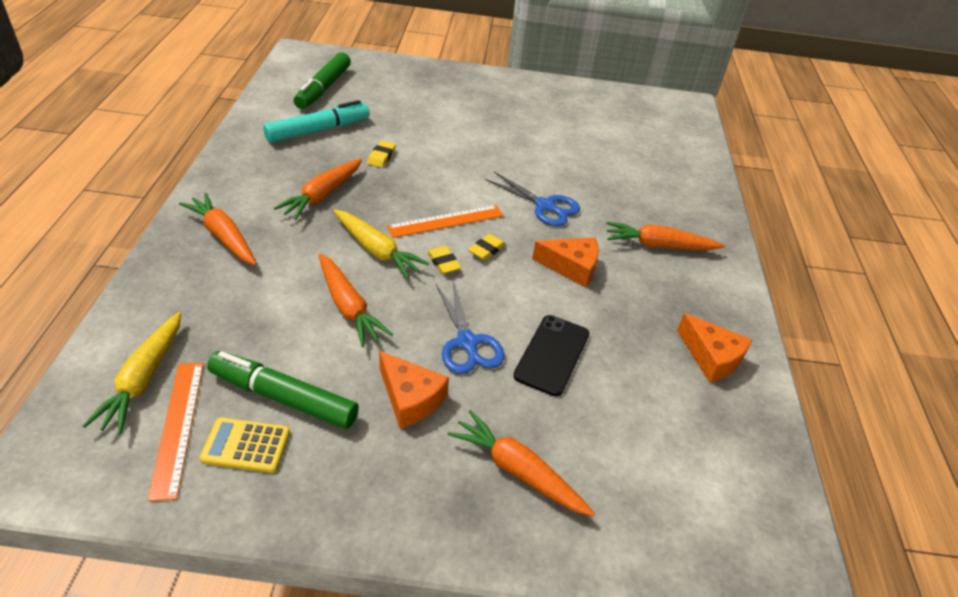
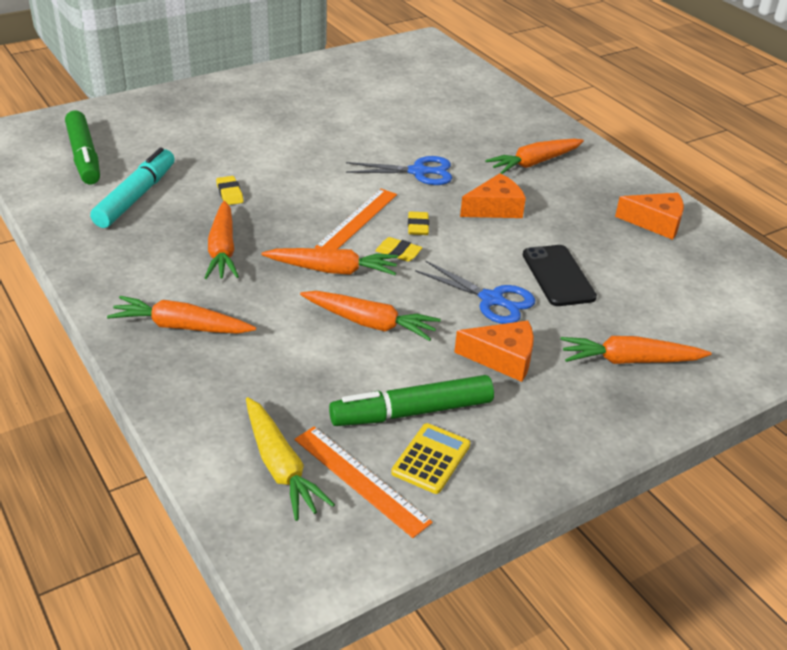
camera: 35 degrees left, 5 degrees down
yellow calculator [199,417,290,473] -> yellow calculator turned 150 degrees clockwise [391,423,470,494]
yellow carrot [333,209,429,279] -> orange carrot [261,248,398,275]

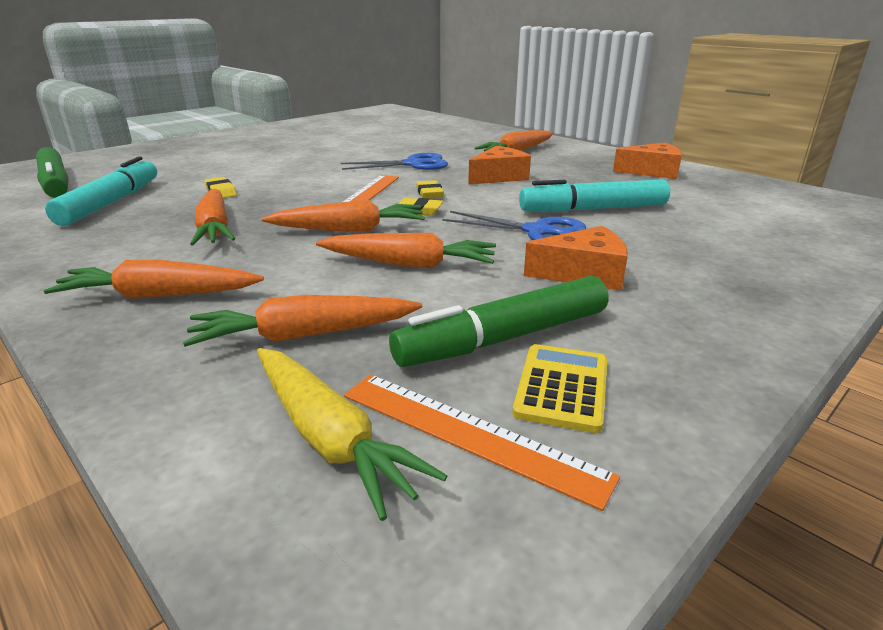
camera: 10 degrees left, 10 degrees down
black phone [523,245,597,306] -> turquoise marker [519,180,670,212]
orange carrot [560,336,712,364] -> orange carrot moved to [183,295,422,347]

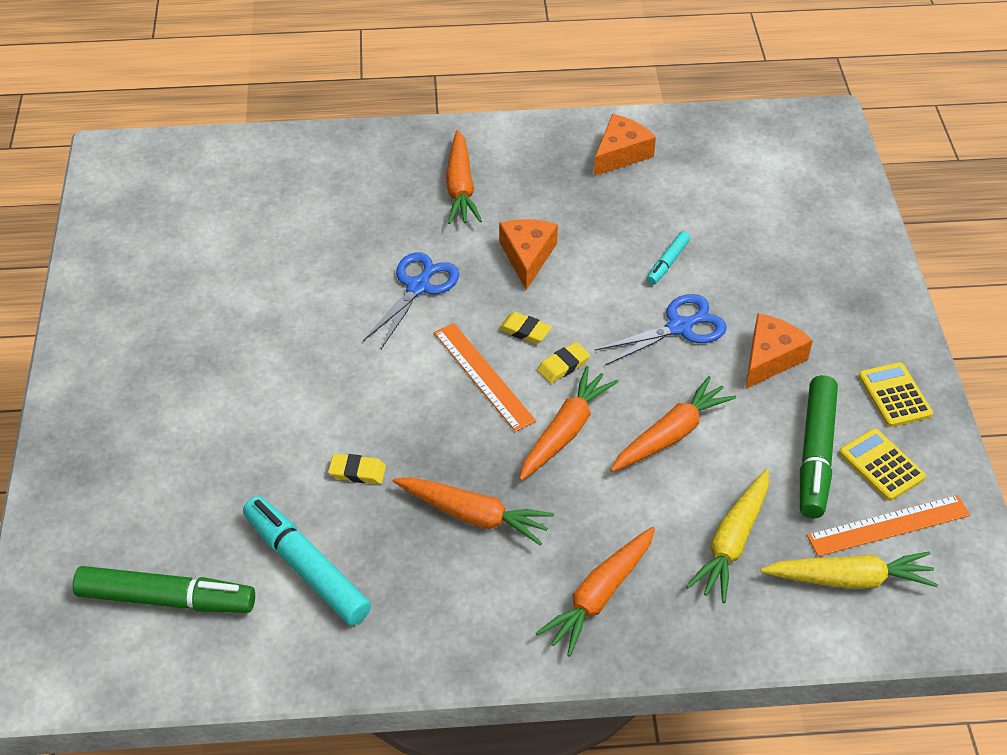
camera: 50 degrees left, 20 degrees up
orange carrot [183,295,422,347] -> yellow carrot [686,469,769,603]
turquoise marker [519,180,670,212] -> turquoise marker [647,231,690,285], size x0.51
none -> yellow calculator [858,362,933,427]

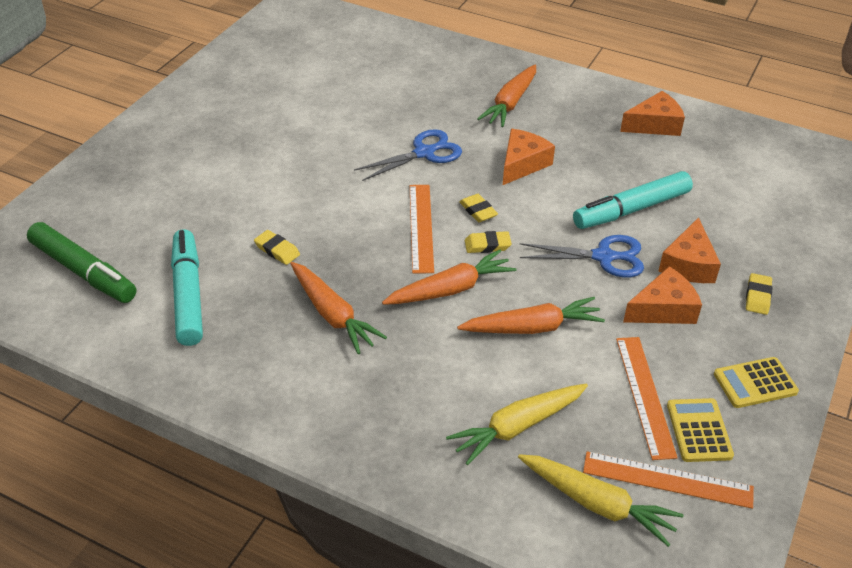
camera: 30 degrees right, 5 degrees down
orange carrot [536,527,655,657] -> none
turquoise marker [647,231,690,285] -> turquoise marker [573,171,693,229], size x1.98
green marker [800,375,838,518] -> orange ruler [616,337,678,460]
yellow calculator [858,362,933,427] -> yellow calculator turned 120 degrees counterclockwise [714,357,799,408]
none -> orange cheese [659,217,721,283]
none -> yellow eraser [746,273,773,315]

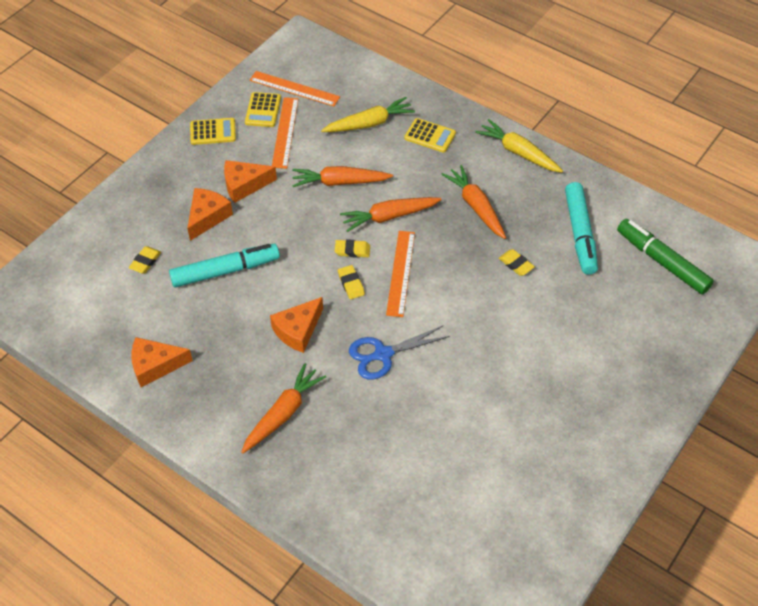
camera: 170 degrees left, 10 degrees up
yellow carrot [518,454,683,547] -> yellow carrot moved to [475,119,563,172]
blue scissors [520,235,644,278] -> none
yellow eraser [746,273,773,315] -> yellow eraser moved to [129,246,161,273]
none -> yellow calculator [404,118,456,153]

